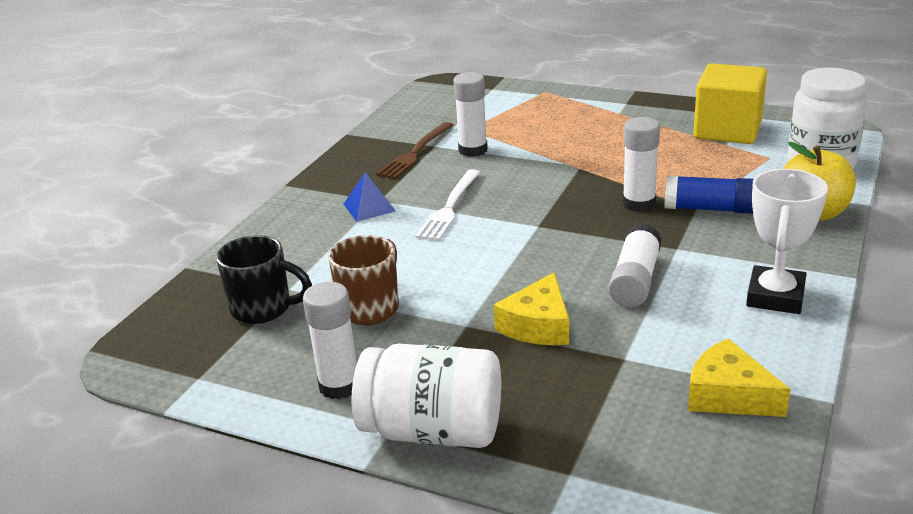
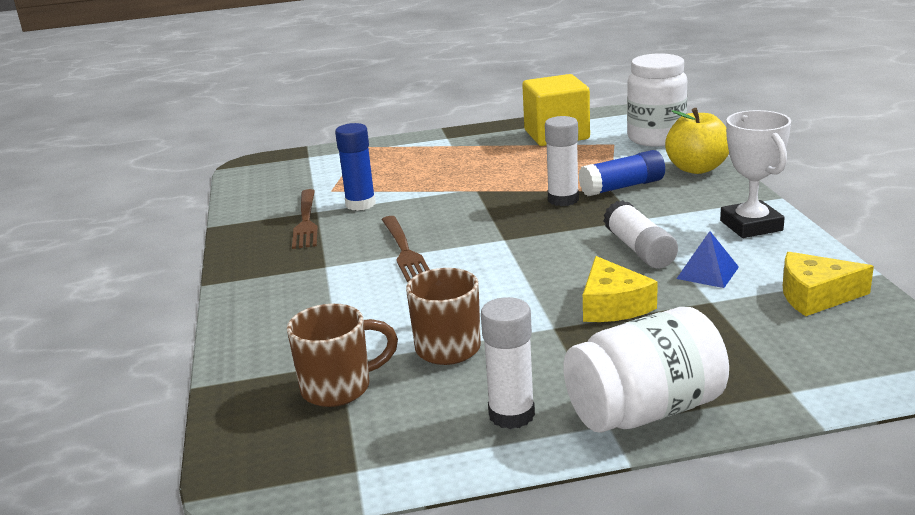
camera: 35 degrees left, 5 degrees down
black mug [216,235,312,324] -> brown mug [287,304,398,407]
blue pyramid [344,172,396,222] -> blue pyramid moved to [676,231,739,288]
white fork [416,169,480,241] -> brown fork [381,216,430,282]
white glue stick [453,72,488,157] -> blue glue stick [335,123,376,211]

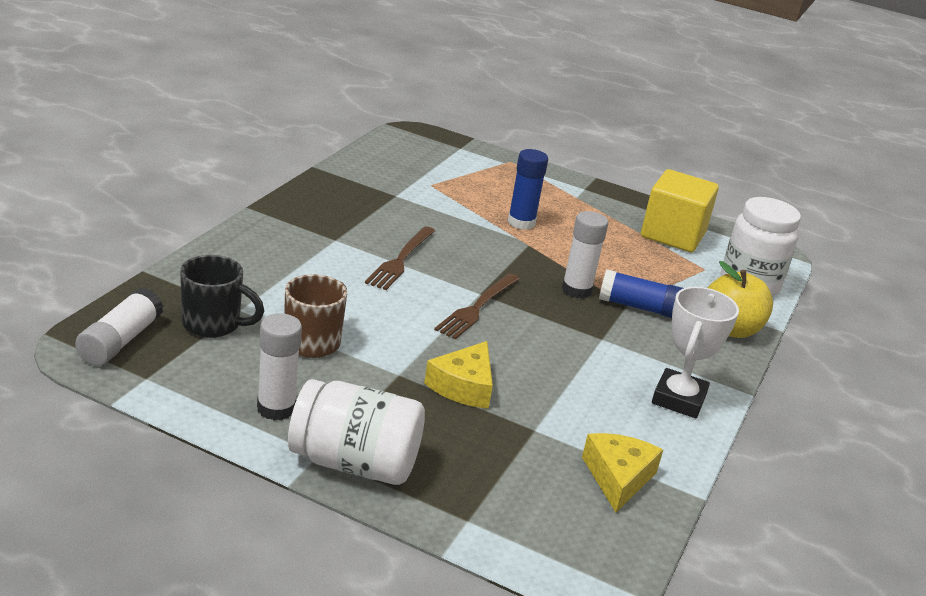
camera: 30 degrees right, 5 degrees up
brown mug [287,304,398,407] -> black mug [180,255,264,338]
brown fork [292,189,318,249] -> brown fork moved to [434,273,519,339]
blue glue stick [335,123,376,211] -> blue glue stick moved to [508,149,548,230]
white glue stick [604,200,678,269] -> white glue stick moved to [75,288,163,366]
blue pyramid [676,231,739,288] -> none
yellow cheese [783,252,874,316] -> yellow cheese turned 60 degrees clockwise [582,433,663,512]

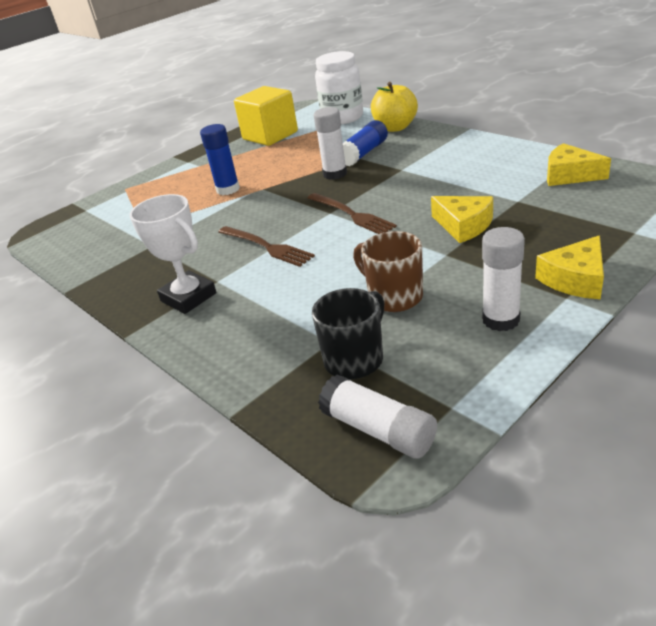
camera: 60 degrees left, 5 degrees up
white jar [288,379,425,485] -> yellow cheese [535,235,604,299]
white trophy [652,287,739,418] -> white trophy moved to [130,194,216,314]

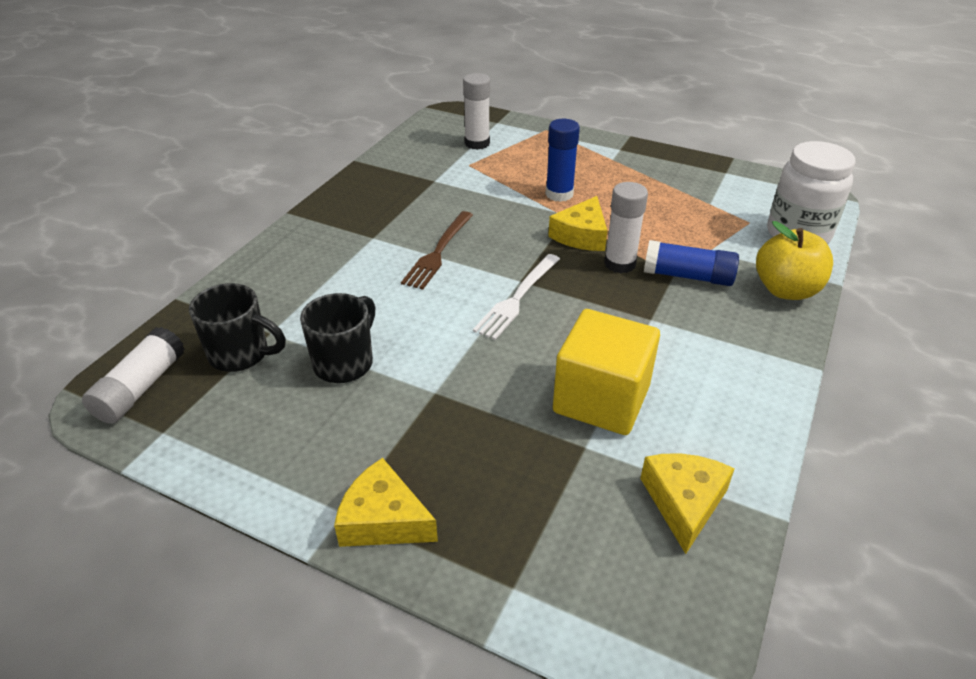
camera: 65 degrees right, 5 degrees up
white trophy [130,194,216,314] -> none
yellow cube [234,86,298,146] -> yellow cube moved to [553,309,660,435]
brown fork [308,193,397,234] -> white fork [473,254,560,340]
brown mug [353,231,423,312] -> black mug [300,293,375,383]
yellow cheese [431,196,493,243] -> yellow cheese moved to [548,196,608,251]
white glue stick [482,227,525,331] -> white glue stick moved to [463,73,490,150]

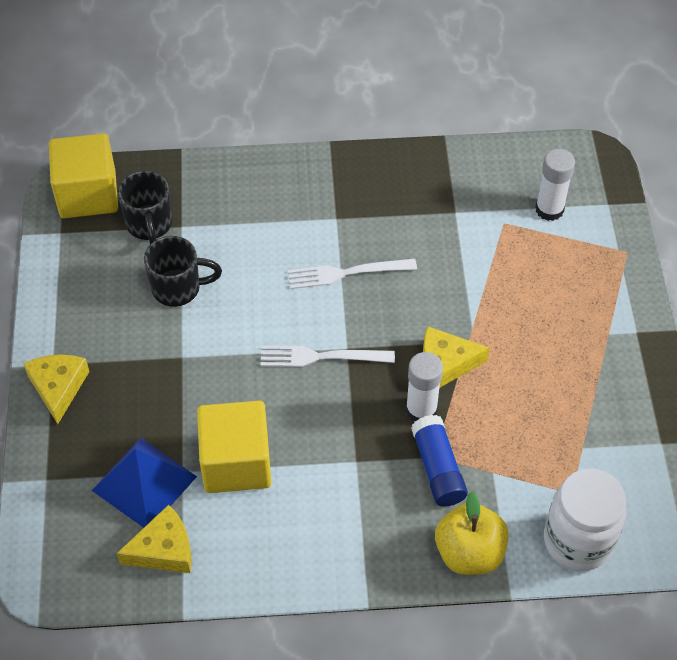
camera: 60 degrees right, 15 degrees up
white glue stick [82,327,185,424] -> yellow cube [49,133,118,218]
brown fork [401,211,473,290] -> white fork [288,258,417,289]
blue glue stick [545,119,580,202] -> none
none -> blue pyramid [92,438,197,528]

